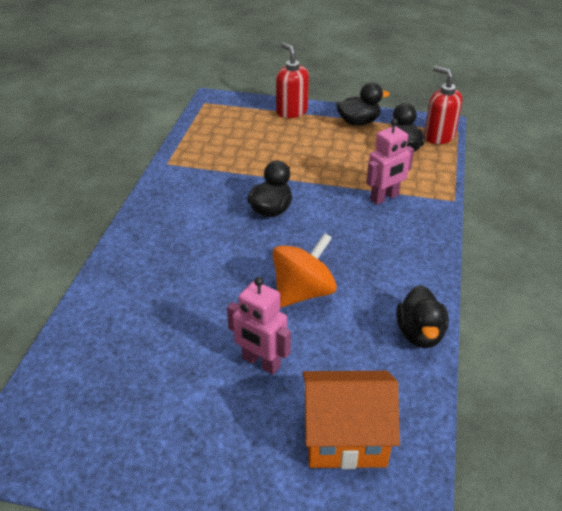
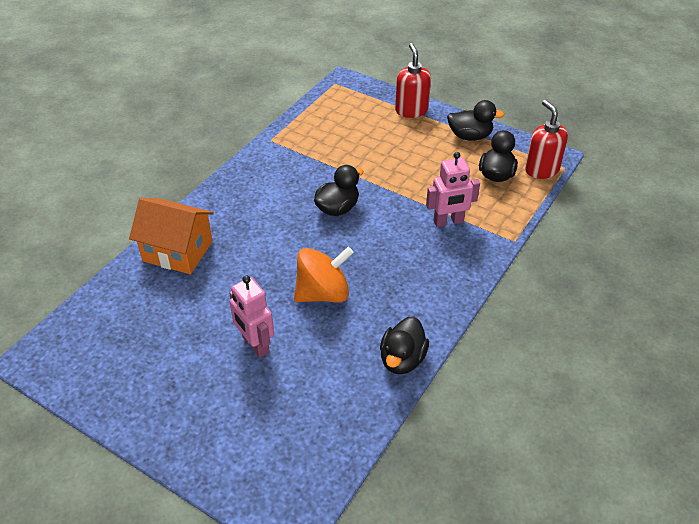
camera: 20 degrees right, 5 degrees up
orange house [303,371,400,469] -> orange house moved to [129,198,214,274]

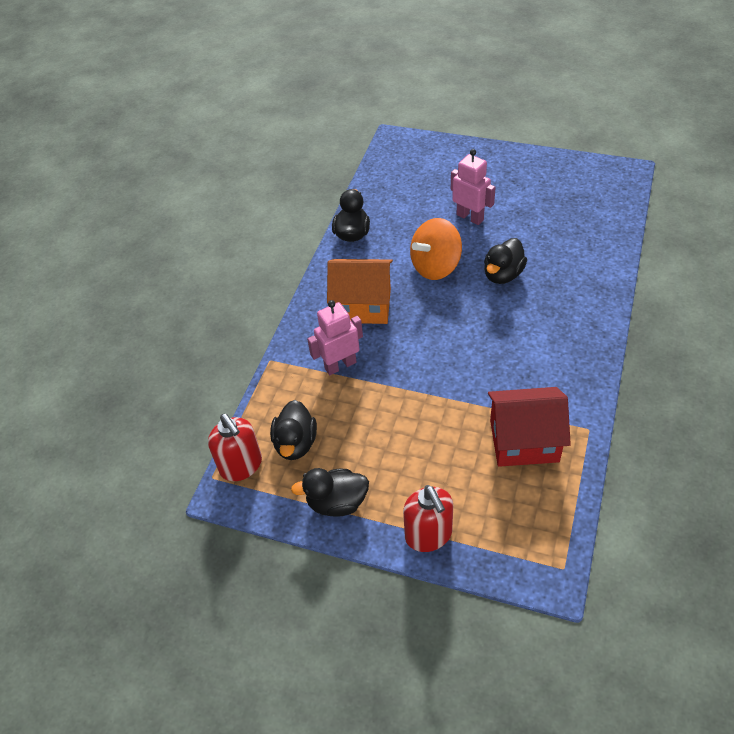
camera: 170 degrees right, 5 degrees up
orange house [129,198,214,274] -> orange house moved to [327,259,393,324]
black duck [314,165,363,216] -> black duck moved to [484,238,527,284]
none -> red house [488,387,571,467]

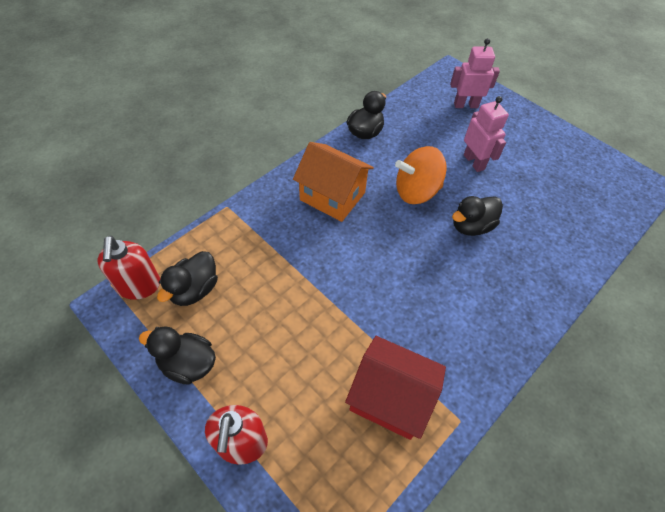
camera: 20 degrees right, 5 degrees up
pink robot [307,300,363,375] -> pink robot moved to [450,38,500,108]

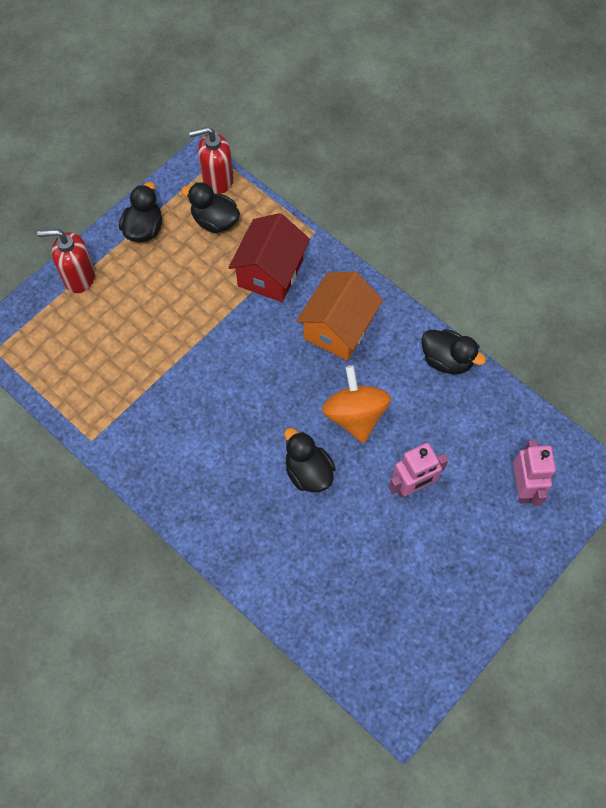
camera: 90 degrees right, 10 degrees up
red house [345,336,446,440] -> red house moved to [228,213,310,302]

